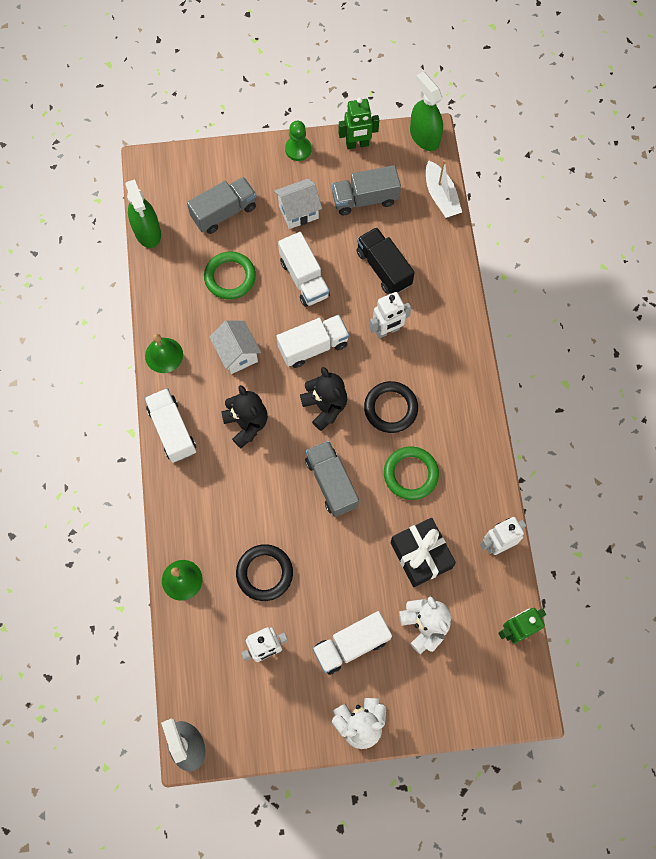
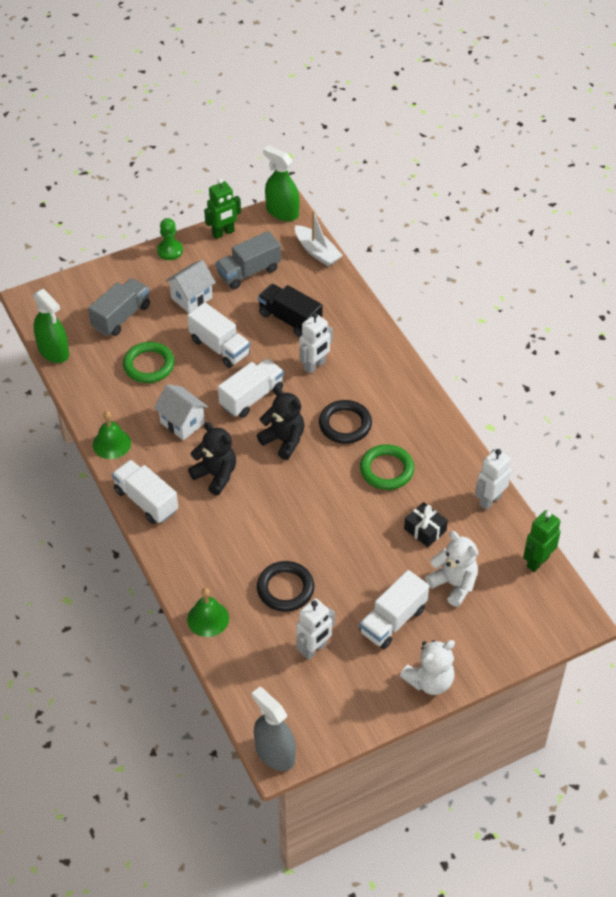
camera: 20 degrees left, 20 degrees down
grey truck [305,441,359,517] -> none
black gift [391,518,456,587] -> black gift [404,502,448,547], size x0.65

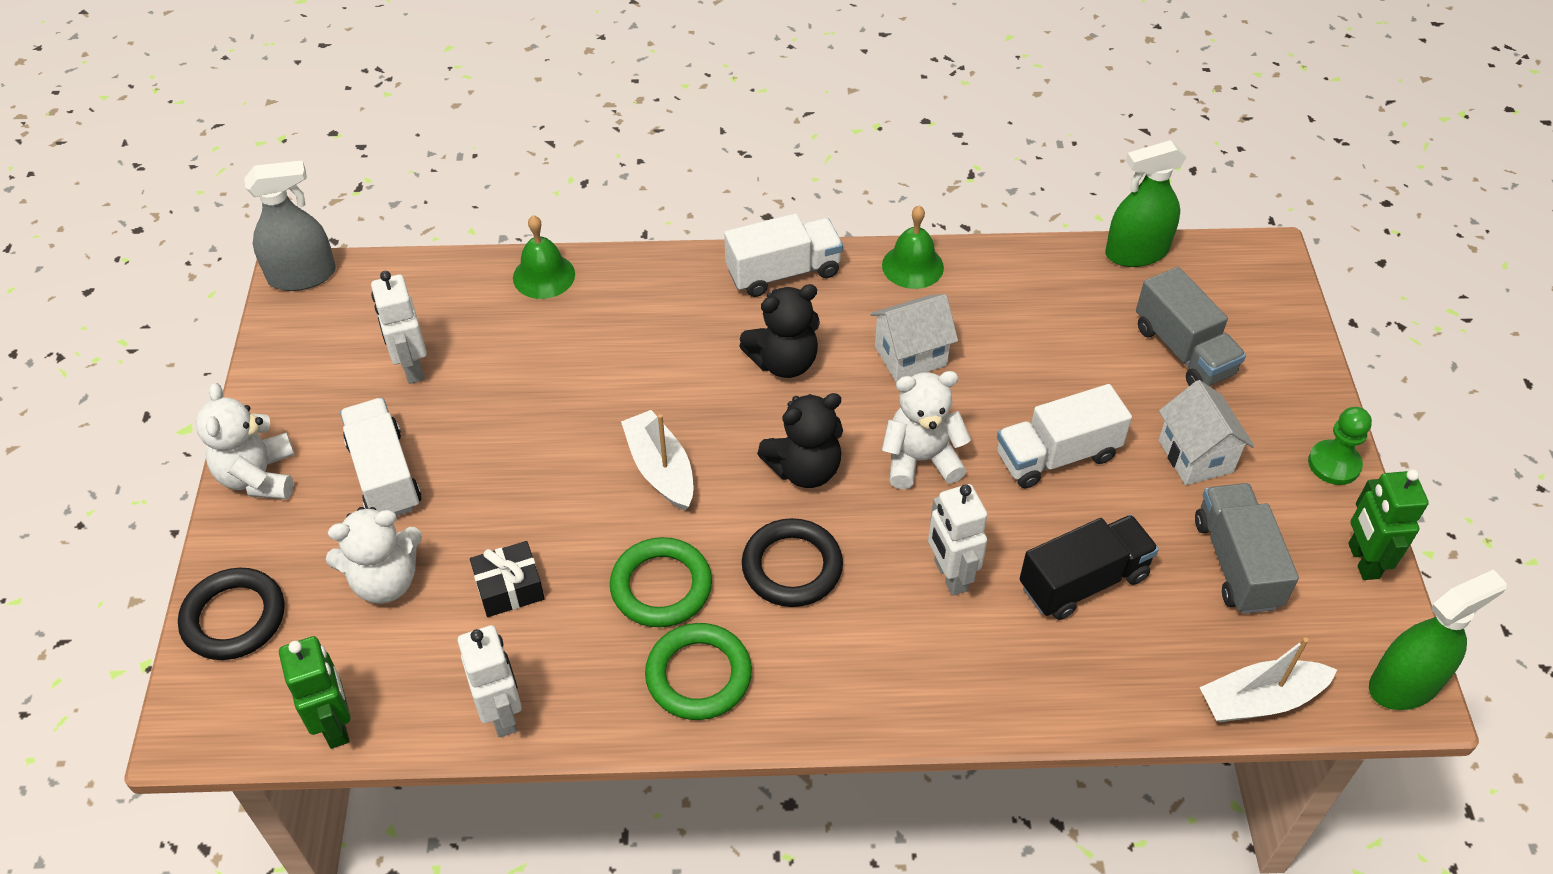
camera: 115 degrees right, 0 degrees up
green ring [123,342,175,383] -> green ring moved to [645,623,752,720]
white truck [218,358,284,418] -> white teddy bear [882,371,971,489]
black ring [257,561,314,612] -> black ring moved to [178,567,285,660]
none -> white boat [621,410,694,511]

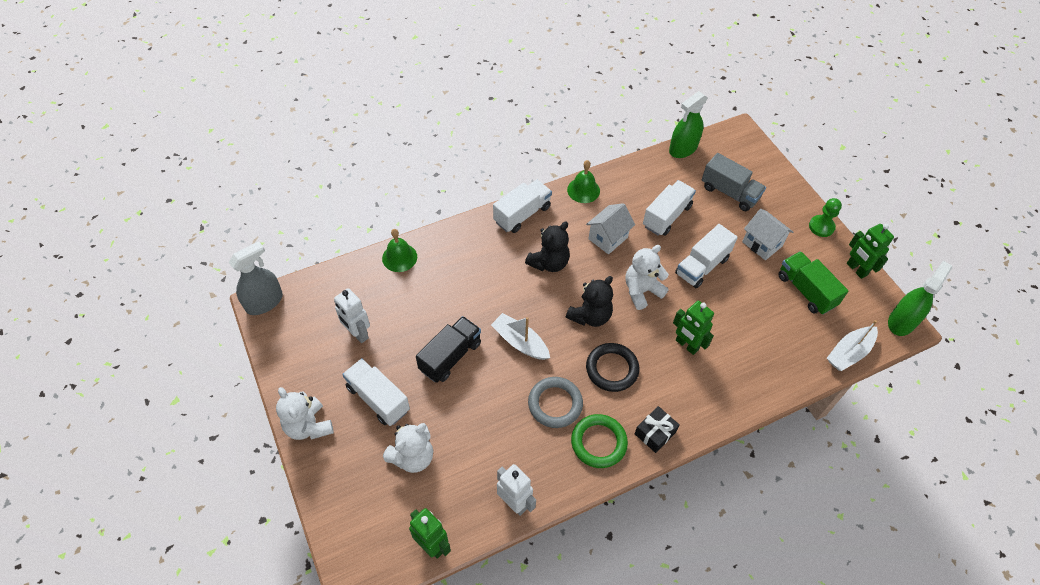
camera: 25 degrees left, 5 degrees up
black ring [178,567,285,660] -> none
black gift [470,541,545,617] -> black gift moved to [635,406,680,453]
green ring [610,537,712,627] -> grey ring [528,377,583,428]
white robot [928,484,987,596] -> green robot [673,301,714,355]
black truck [1020,515,1159,620] -> black truck moved to [416,316,481,383]
grey truck [1195,483,1299,614] -> green truck [778,251,848,315]
none -> white truck [643,180,696,236]

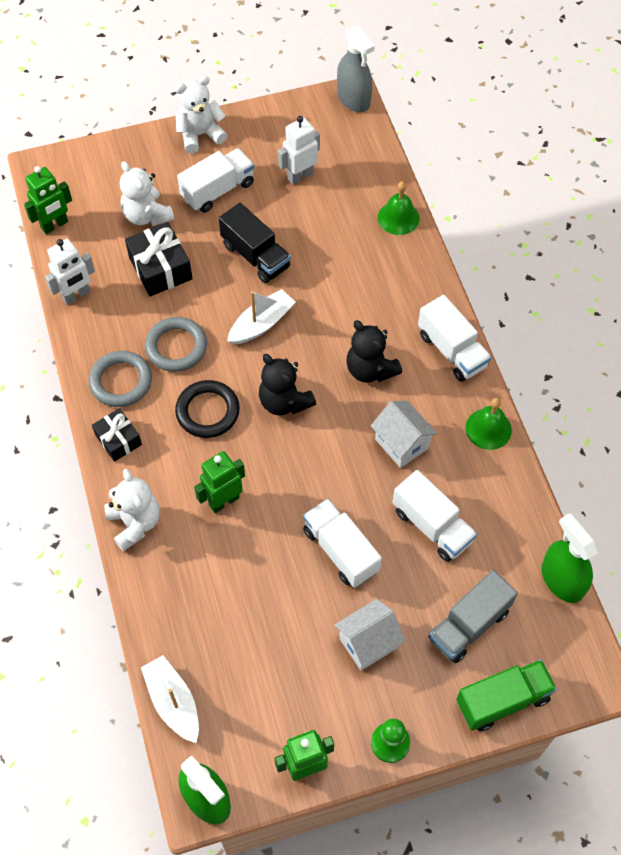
camera: 100 degrees right, 5 degrees up
green ring [571,414,628,468] -> grey ring [89,351,152,407]
white teddy bear [625,245,669,310] -> white teddy bear moved to [105,469,160,551]
green truck [778,251,848,315] -> green truck moved to [456,659,557,731]
none -> black gift [125,222,193,296]

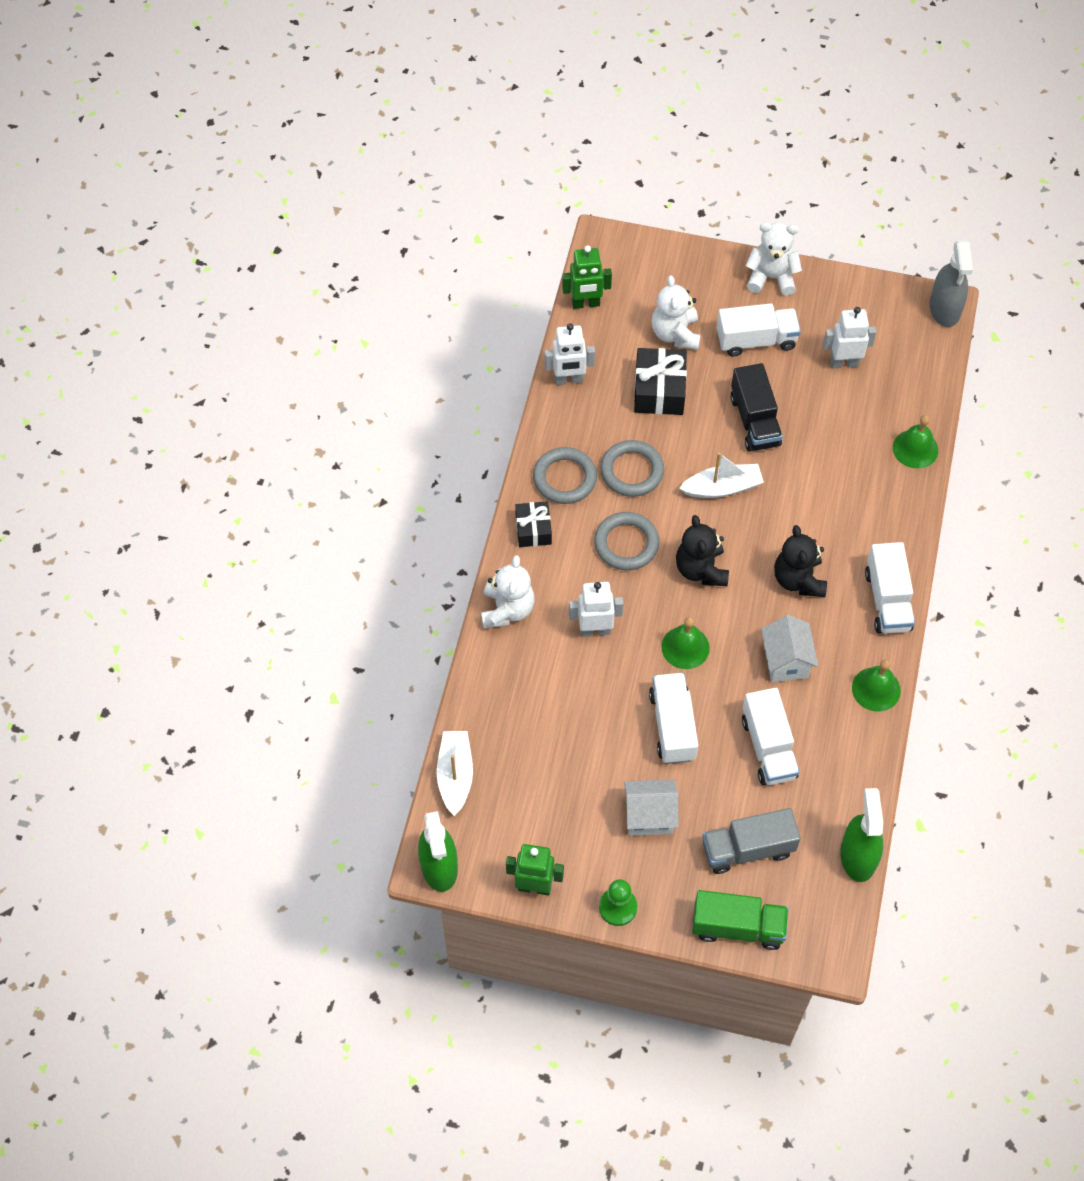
camera: 30 degrees right, 0 degrees up
black ring [175,380,240,438] -> grey ring [594,512,660,570]
green robot [194,451,245,513] -> white robot [569,582,623,637]
none -> green bell [661,617,710,669]

